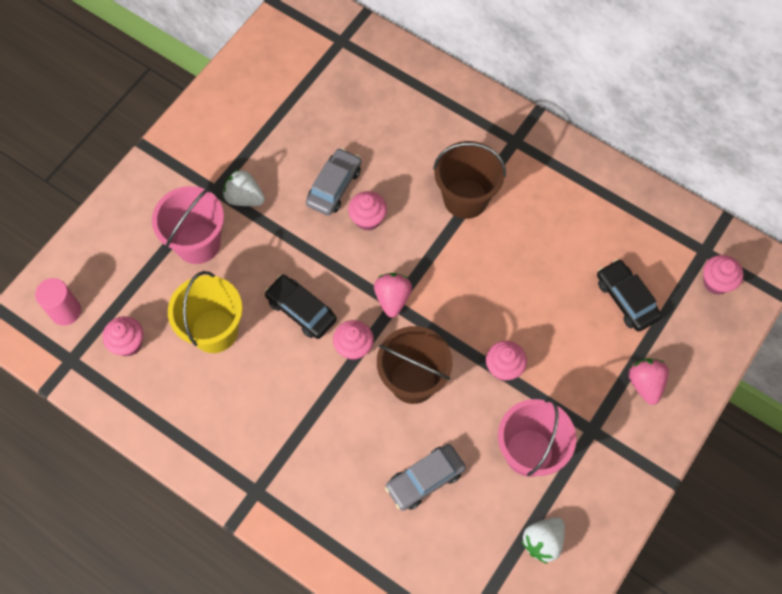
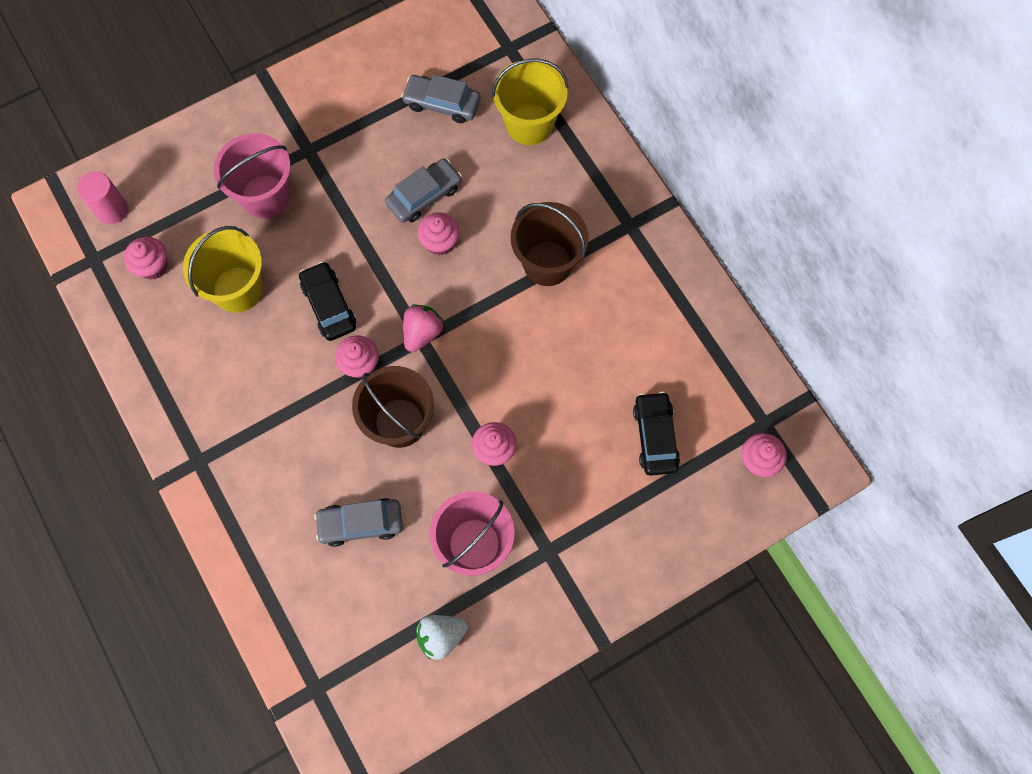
camera: 25 degrees right, 5 degrees up
white strawberry [223,169,265,206] -> none
pink strawberry [628,358,669,405] -> none
none -> grey car [401,74,481,123]
none -> yellow bucket [492,59,569,145]

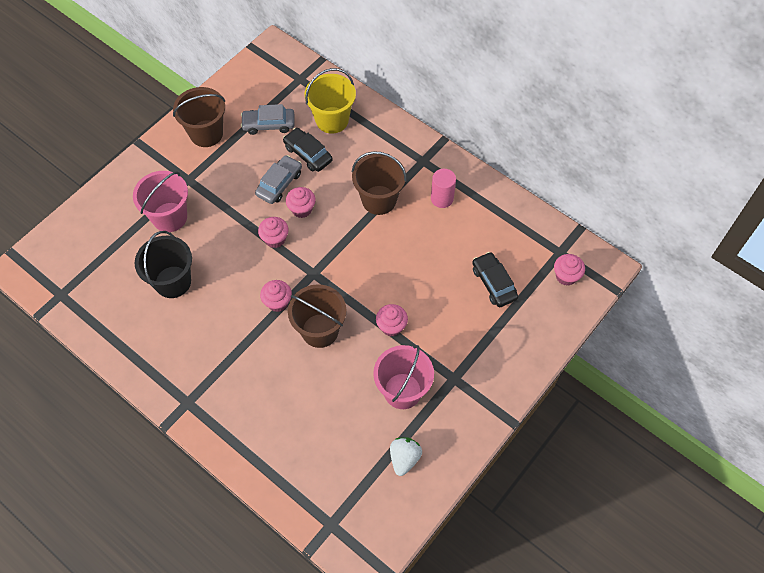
camera: 20 degrees left, 10 degrees down
pink cylinder [77,171,128,224] -> pink cylinder moved to [431,169,456,208]
pink cupcake [124,237,167,280] -> pink cupcake moved to [258,217,289,248]
yellow bucket [183,226,263,313] -> black bucket [134,231,192,298]
black car [299,261,356,341] -> black car moved to [283,128,333,172]
grey car [314,498,403,547] -> none
pink strawberry [403,304,444,352] -> none
white strawberry [416,615,468,660] -> white strawberry turned 150 degrees clockwise [390,437,422,476]
none -> brown bucket [173,87,225,147]

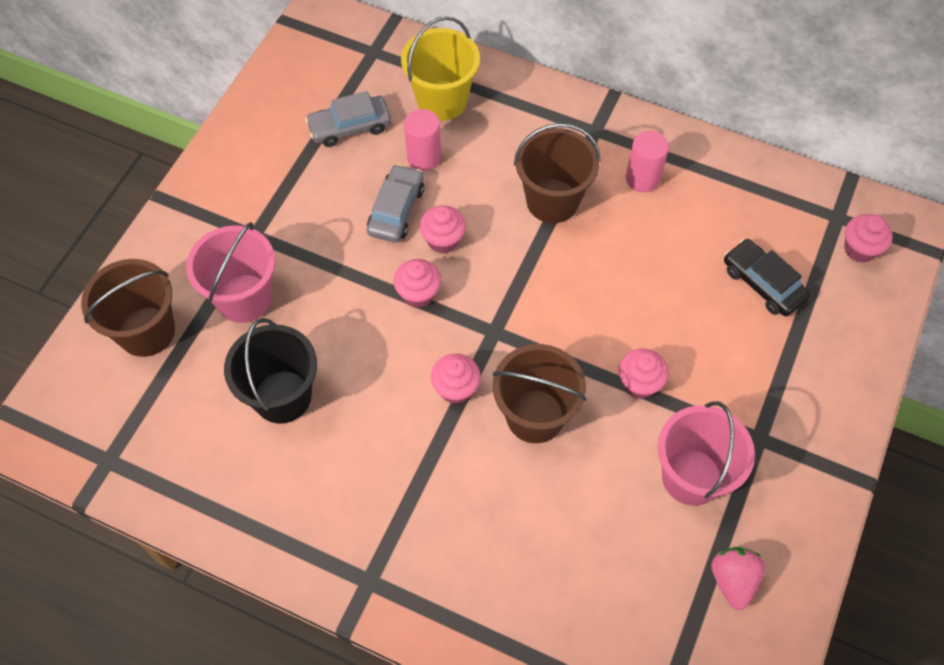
camera: 15 degrees left, 0 degrees up
brown bucket [173,87,225,147] -> brown bucket moved to [81,259,175,357]
black car [283,128,333,172] -> pink cylinder [404,109,441,171]
white strawberry [390,437,422,476] -> pink strawberry [711,547,765,610]

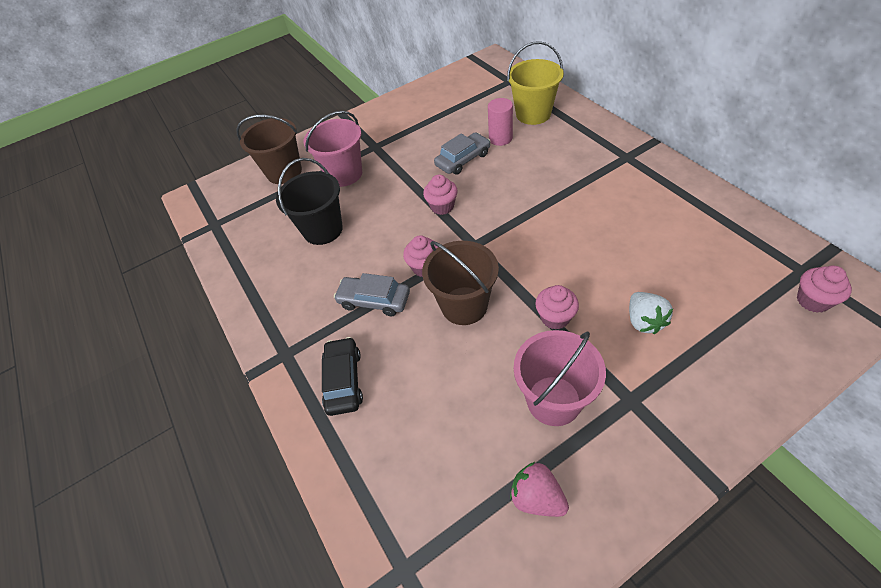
camera: 40 degrees right, 10 degrees down
grey car [305,91,391,147] -> grey car moved to [334,273,410,316]
pink cupcake [420,205,466,254] -> none
brown bucket [514,123,601,223] -> none
pink cylinder [626,131,669,192] -> none
pink strawberry [711,547,765,610] -> pink strawberry turned 90 degrees counterclockwise [510,462,569,517]
black car [724,239,810,316] -> black car moved to [322,337,363,416]
none -> white strawberry [629,292,673,334]

